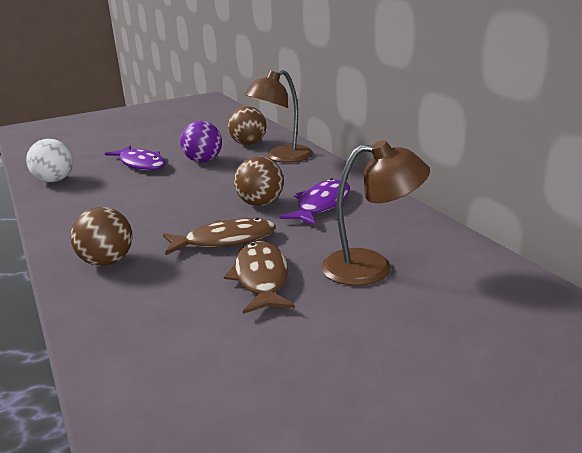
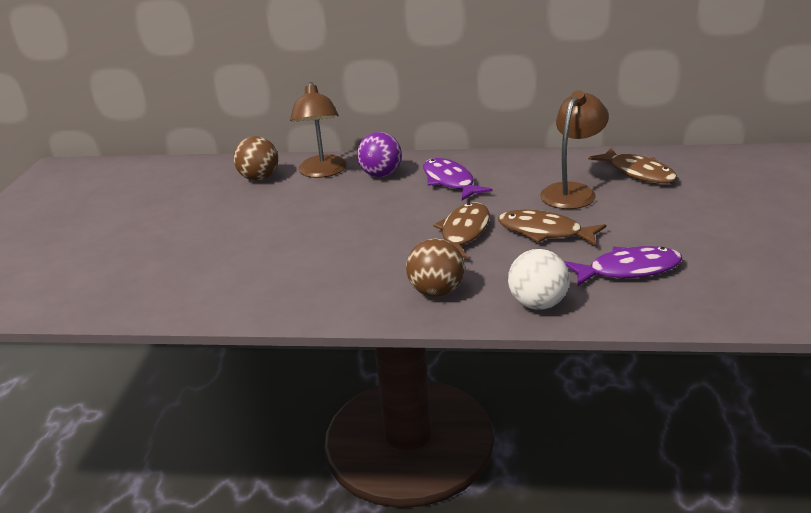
camera: 55 degrees left, 5 degrees up
white ball [26,139,73,182] -> white ball moved to [508,249,570,310]
purple fish [104,146,166,171] -> purple fish moved to [564,246,682,286]
purple ball [180,121,222,162] -> purple ball moved to [357,132,402,177]
brown ball [234,156,284,206] -> none
none -> brown fish [588,147,677,184]

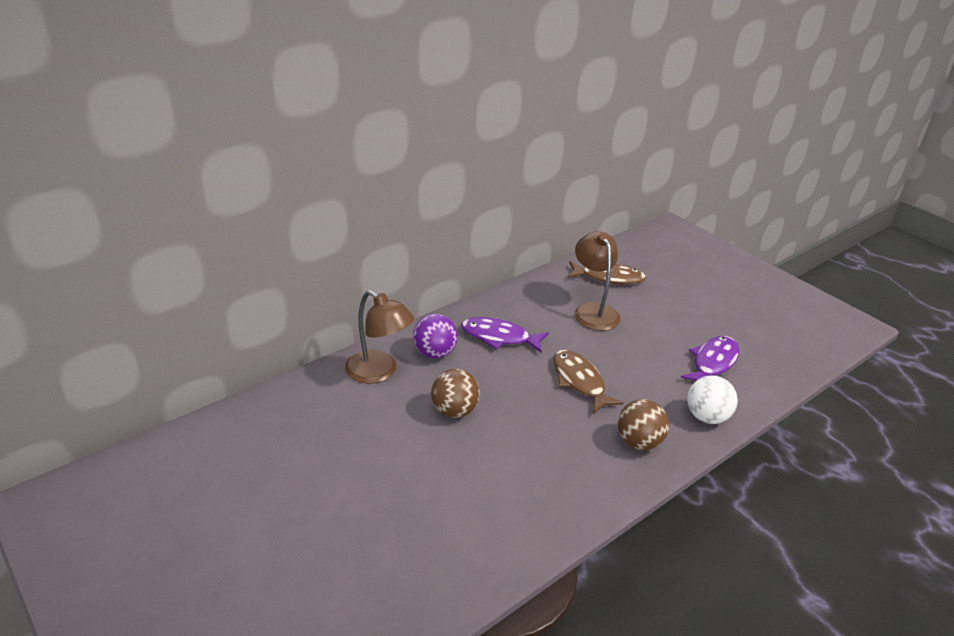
camera: 50 degrees left, 5 degrees up
brown ball [234,136,278,181] -> brown ball moved to [431,369,480,418]
brown fish [498,210,606,246] -> none

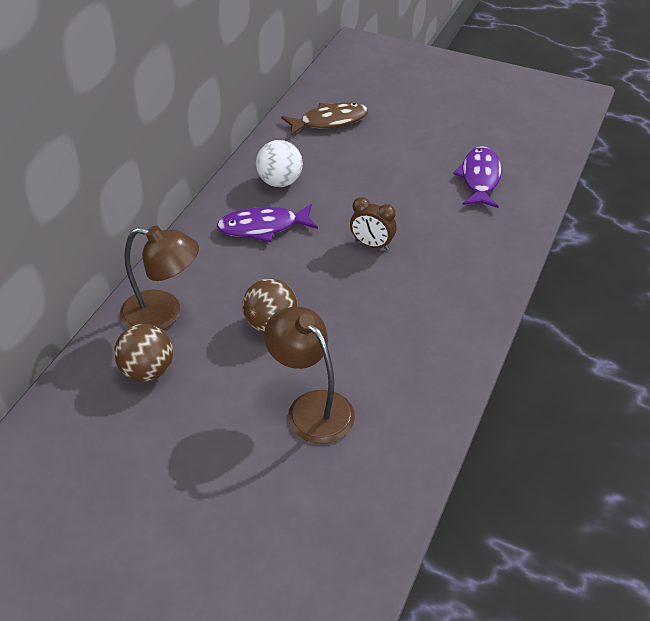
camera: 25 degrees left, 10 degrees up
purple ball [413,314,458,359] -> none
brown fish [554,350,624,413] -> brown clock [350,197,397,250]
brown lamp [574,231,620,331] -> brown lamp moved to [264,306,355,444]
brown ball [618,399,669,450] -> brown ball moved to [114,324,173,382]
white ball [687,376,738,424] -> white ball moved to [256,140,303,187]

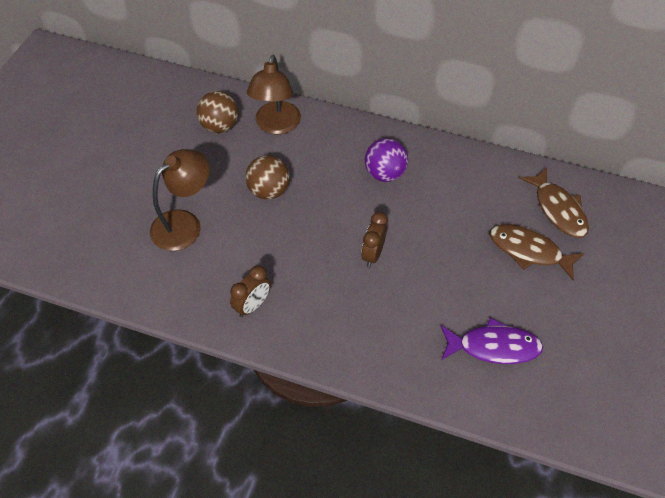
camera: 85 degrees right, 10 degrees up
purple fish [217,204,318,242] -> purple ball [365,138,408,182]
white ball [256,140,303,187] -> none
none -> brown clock [230,266,271,317]
none -> brown fish [490,224,584,280]

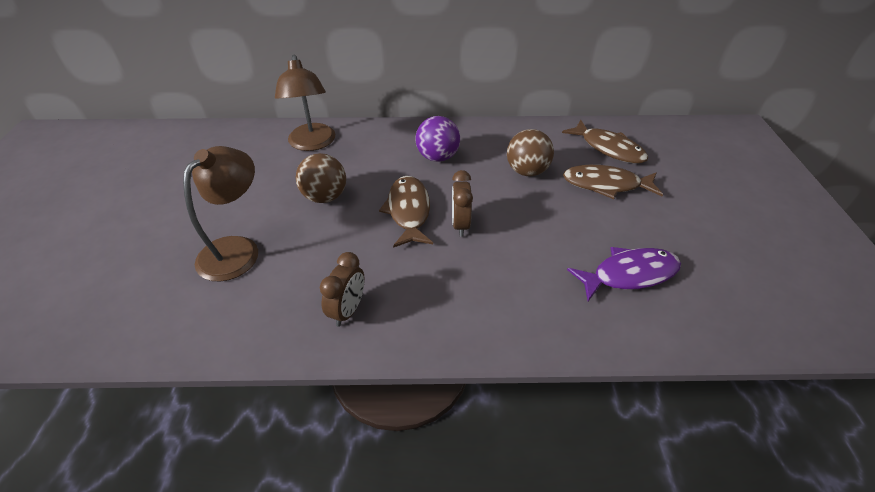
camera: 20 degrees left, 10 degrees down
brown ball [197,91,238,133] -> brown ball moved to [507,129,554,176]
none -> brown fish [379,176,433,248]

